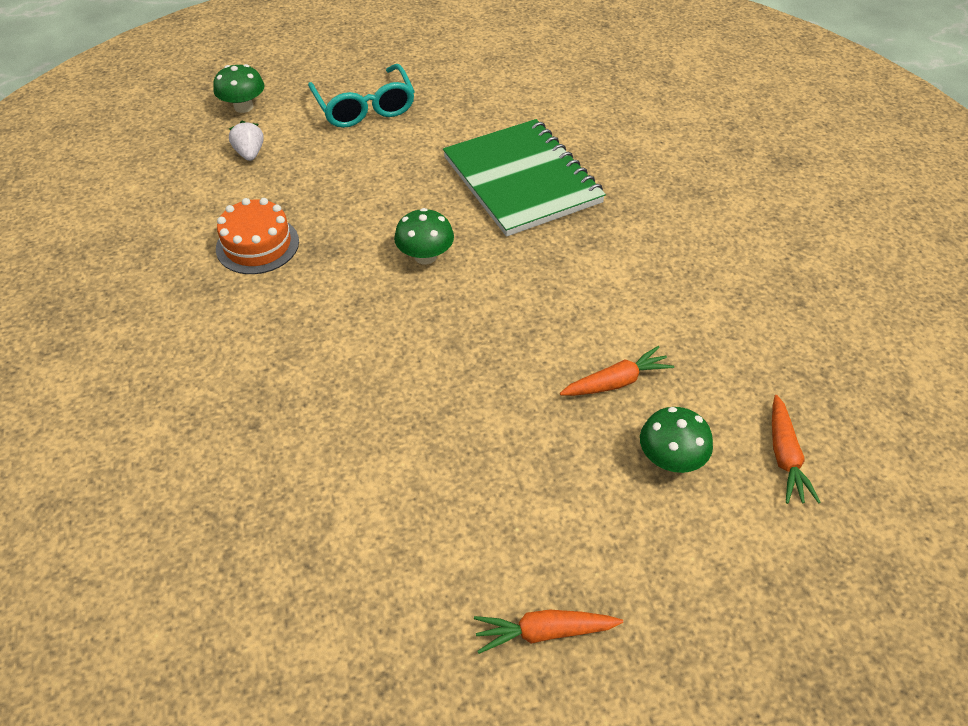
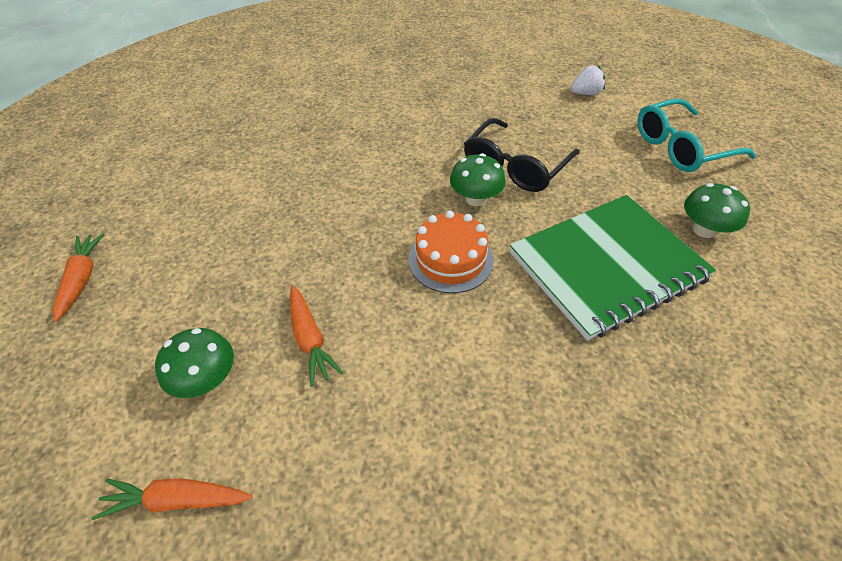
camera: 90 degrees right, 0 degrees up
green mushroom [213,64,264,113] -> green mushroom moved to [684,183,750,238]
orange cake [216,198,299,274] -> orange cake moved to [409,210,494,293]
none -> black glasses [464,118,580,192]

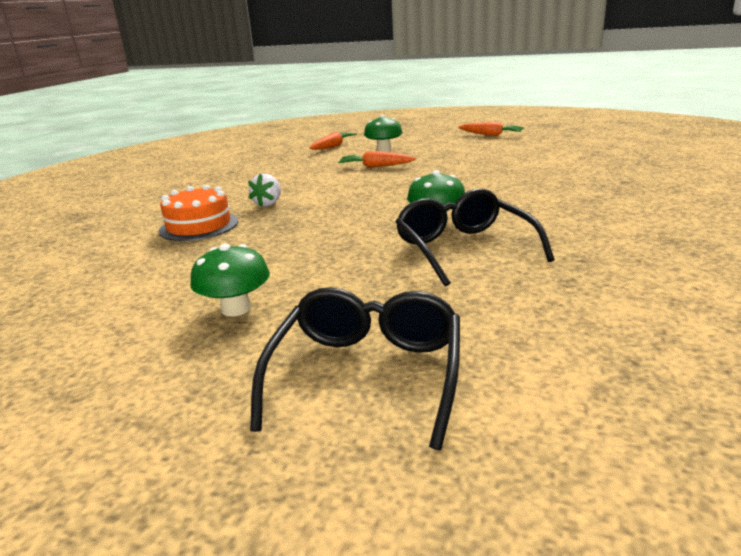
camera: 125 degrees right, 25 degrees down
orange cake [409,210,494,293] -> orange cake moved to [159,185,238,241]
green notebook [510,195,716,340] -> none
white strawberry [570,65,605,95] -> white strawberry moved to [248,173,281,207]
turquoise glasses [638,98,756,172] -> black glasses [250,287,460,450]

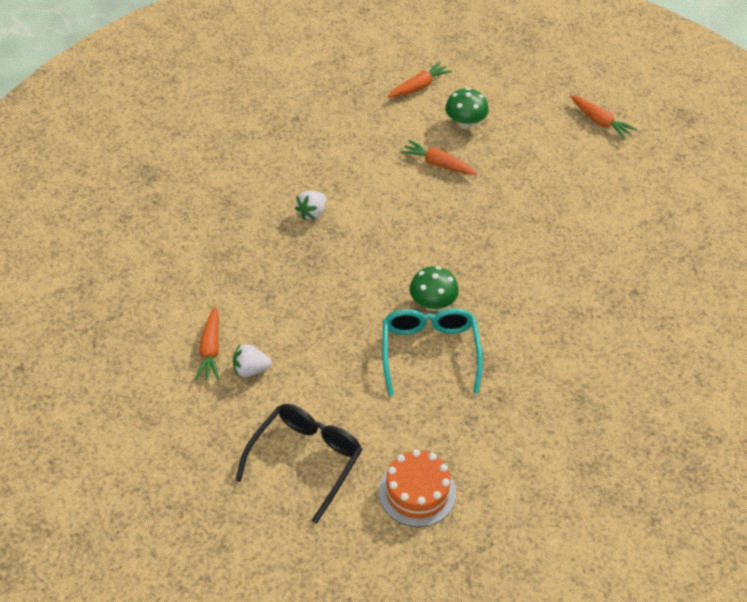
camera: 15 degrees right, 25 degrees up
orange cake [159,185,238,241] -> orange cake moved to [379,449,456,527]
green mushroom [190,244,270,316] -> white strawberry [233,344,272,377]
black glasses [395,189,555,286] -> turquoise glasses [382,308,483,396]
none -> orange carrot [195,307,219,380]

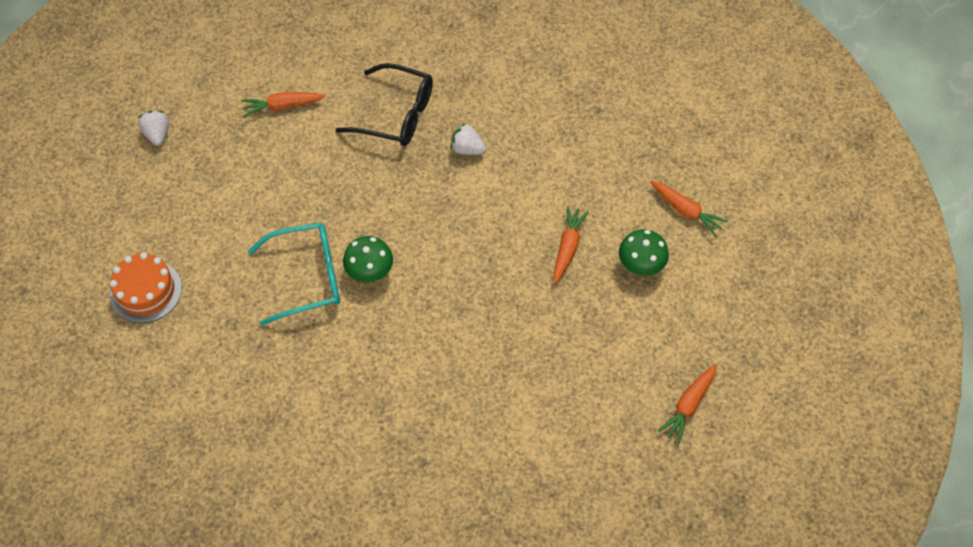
camera: 80 degrees right, 10 degrees up
white strawberry [233,344,272,377] -> white strawberry moved to [137,111,169,146]
black glasses [235,404,362,524] -> black glasses moved to [336,63,433,146]

